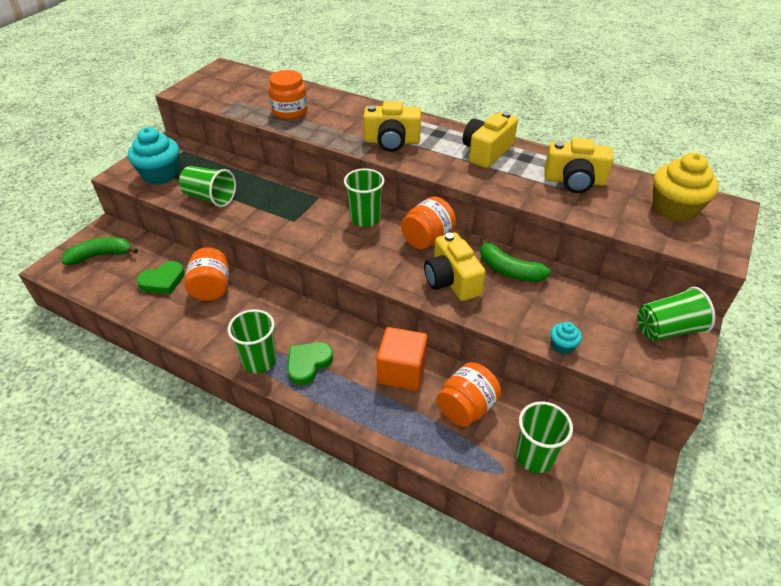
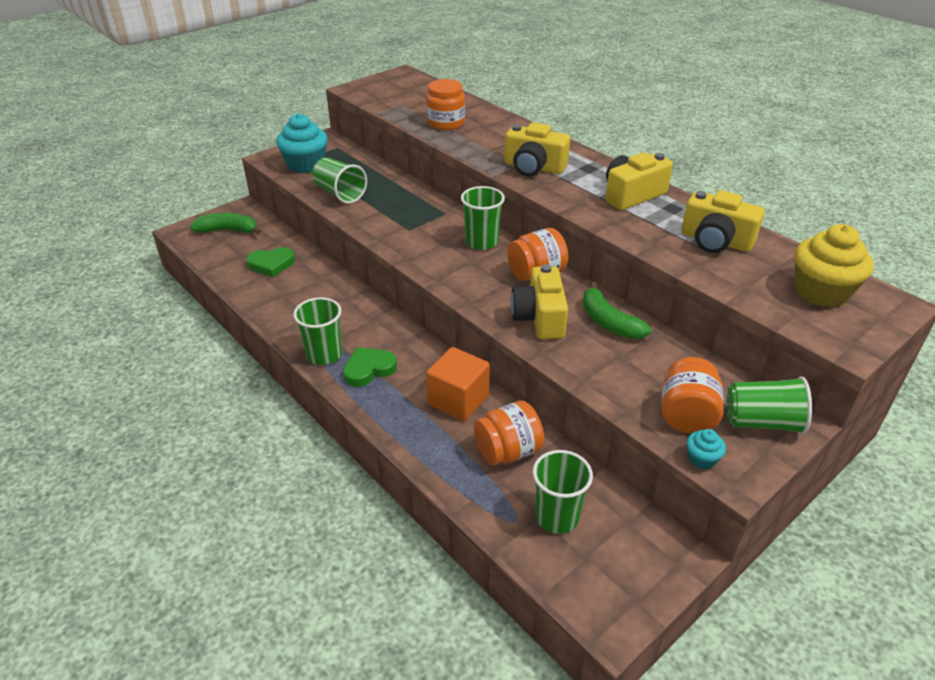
camera: 20 degrees right, 5 degrees down
orange jar [184,247,229,301] -> orange jar moved to [662,357,724,434]
turquoise cupcake [550,322,582,354] -> turquoise cupcake moved to [687,429,726,469]

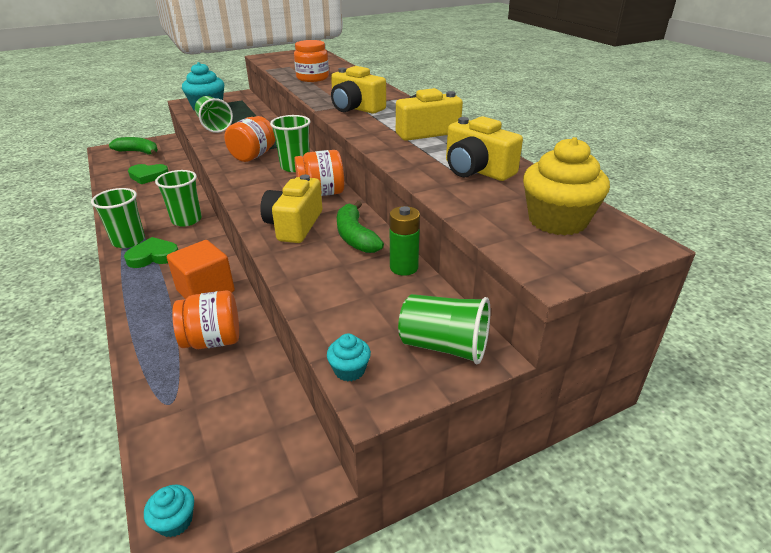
camera: 15 degrees right, 5 degrees down
green cup [533,450,593,534] -> green cup moved to [155,170,202,226]
orange jar [662,357,724,434] -> orange jar moved to [224,116,275,162]
none -> turquoise cupcake [144,484,194,537]
none -> green battery [389,206,420,276]

